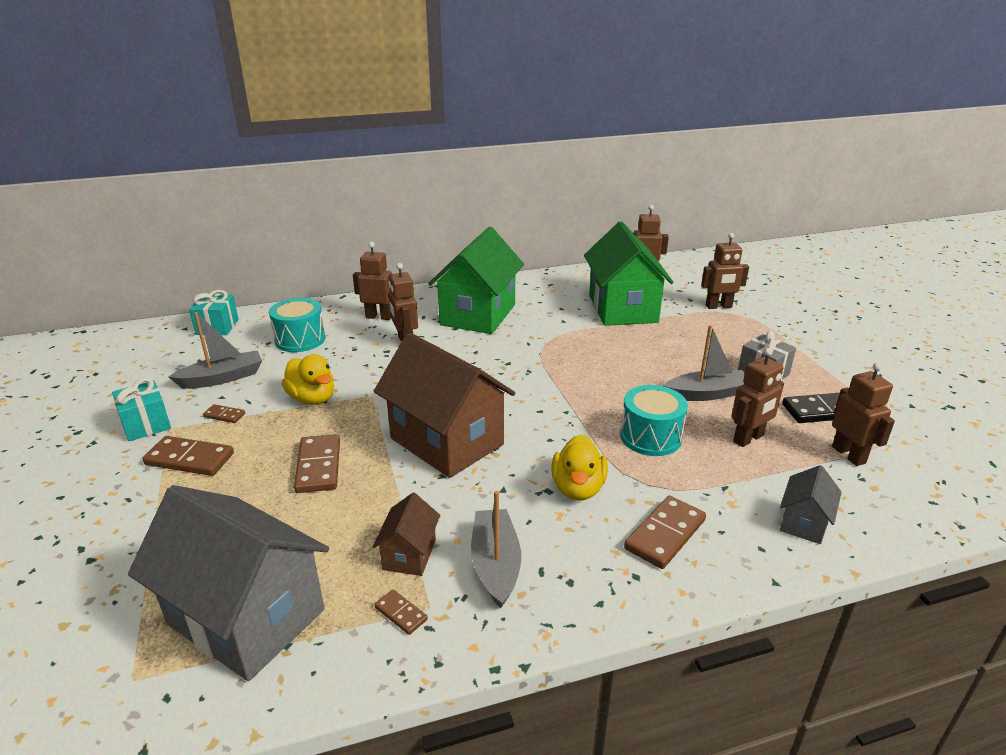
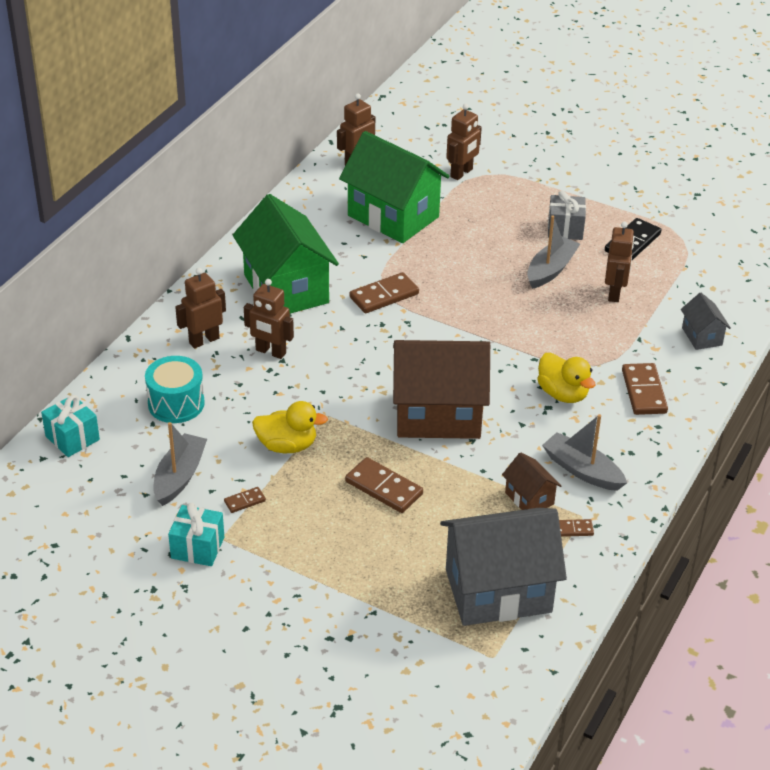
camera: 45 degrees left, 10 degrees up
brown domino [143,436,234,476] -> brown domino moved to [349,272,419,313]
turquoise drum [620,385,688,456] -> none
brown robot [832,363,895,466] -> none

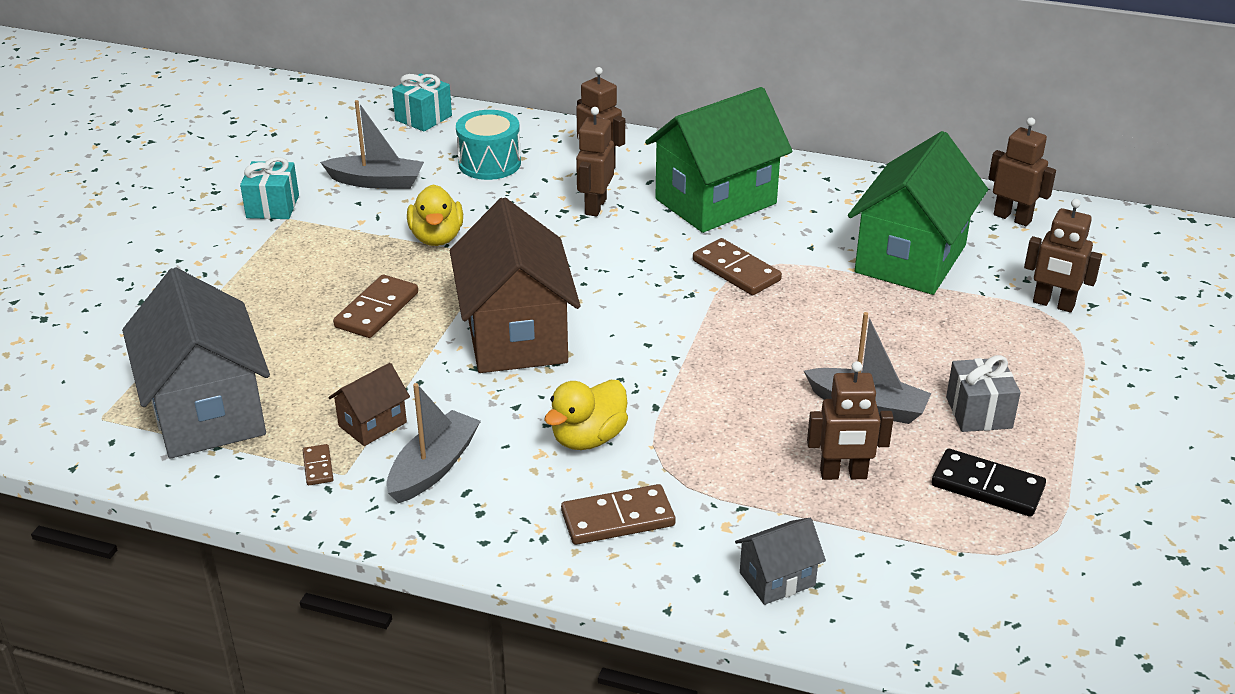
camera: 80 degrees right, 5 degrees down
brown domino [224,487,266,513] -> none

